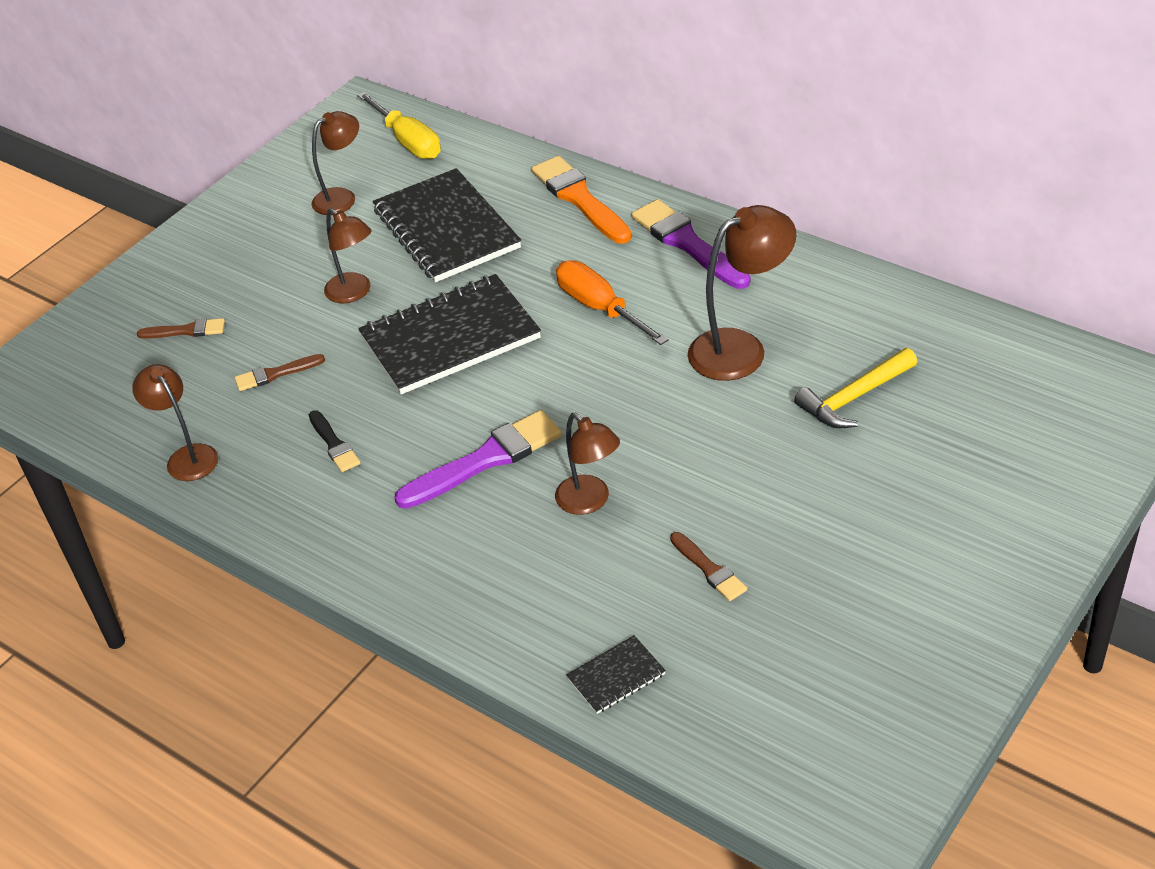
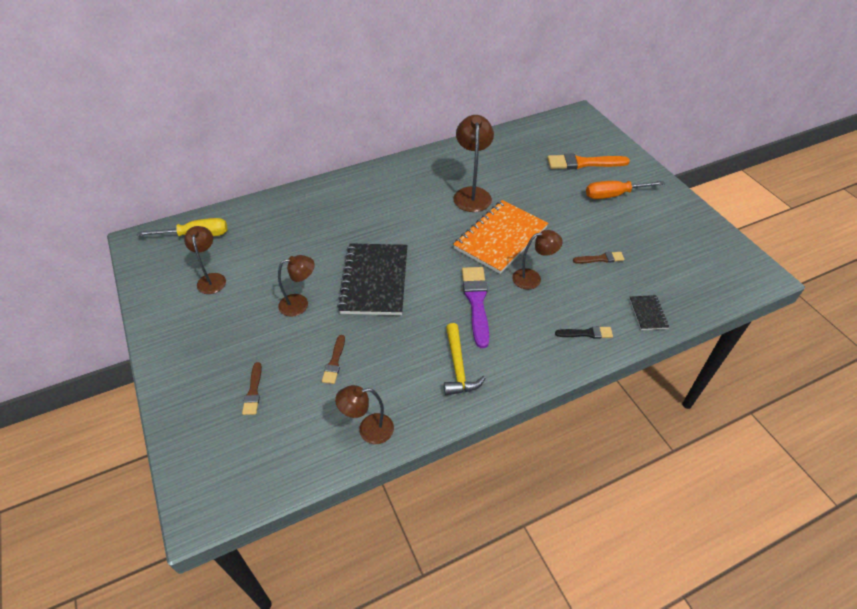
camera: 65 degrees left, 5 degrees up
brown brush [137,318,225,339] -> brown brush turned 150 degrees clockwise [242,362,262,415]
black brush [309,410,360,472] -> black brush moved to [555,326,613,339]
black notebook [373,168,521,282] -> none
orange brush [531,156,632,244] -> orange brush moved to [547,154,630,169]
orange screwdriver [556,261,669,345] -> orange screwdriver moved to [586,181,665,199]
purple brush [632,199,750,289] -> none
yellow hammer [794,348,917,428] -> yellow hammer moved to [444,323,486,395]
none -> orange notebook [453,200,548,274]

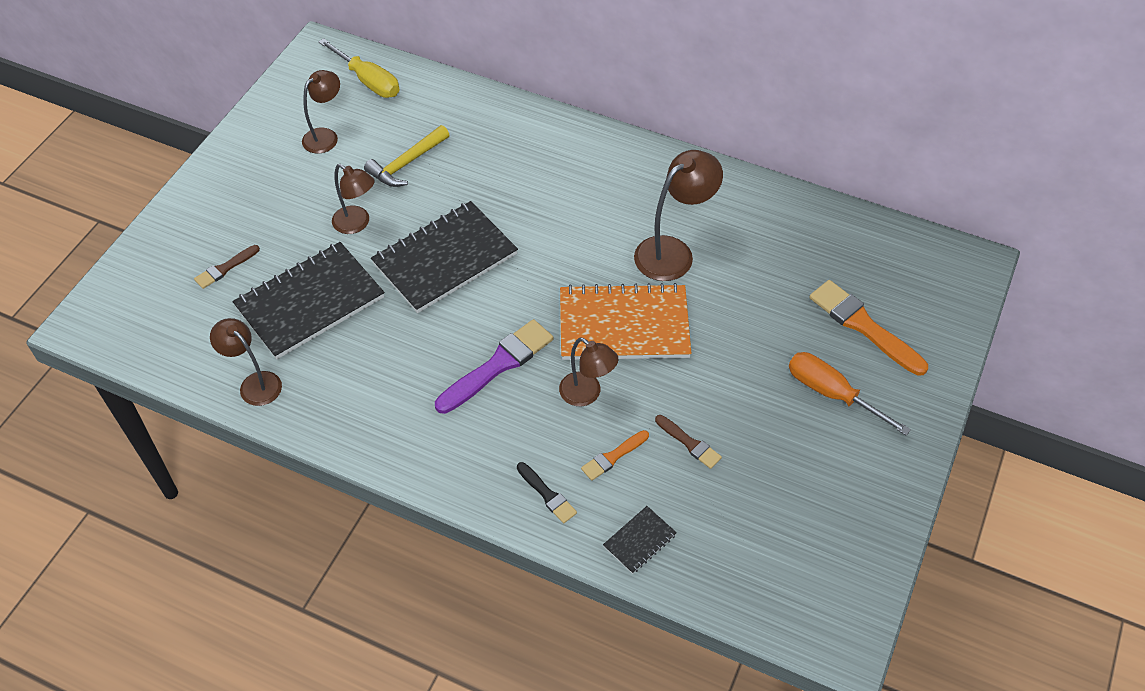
camera: 50 degrees right, 5 degrees up
brown brush [322,335,345,384] -> black notebook [232,242,385,359]
yellow hammer [444,323,486,395] -> yellow hammer moved to [364,125,450,187]
none -> orange brush [581,430,649,481]

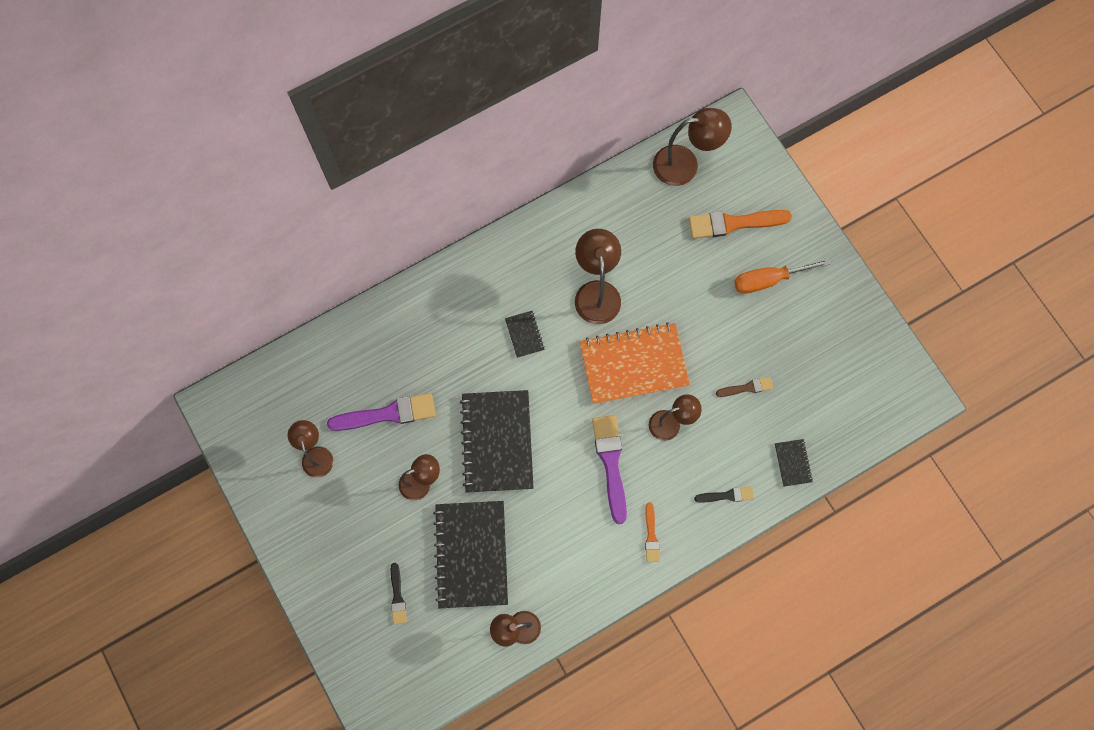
camera: 55 degrees left, 20 degrees up
brown brush [194,245,260,289] -> black brush [391,563,407,624]
yellow screwdriver [319,38,400,98] -> none
yellow hammer [364,125,450,187] -> purple brush [327,393,436,431]
orange notebook [560,283,692,360] -> orange notebook turned 45 degrees clockwise [580,322,690,404]
orange brush [581,430,649,481] -> orange brush moved to [645,502,660,562]
none -> black notebook [505,311,545,358]
none -> brown lamp [653,108,732,186]

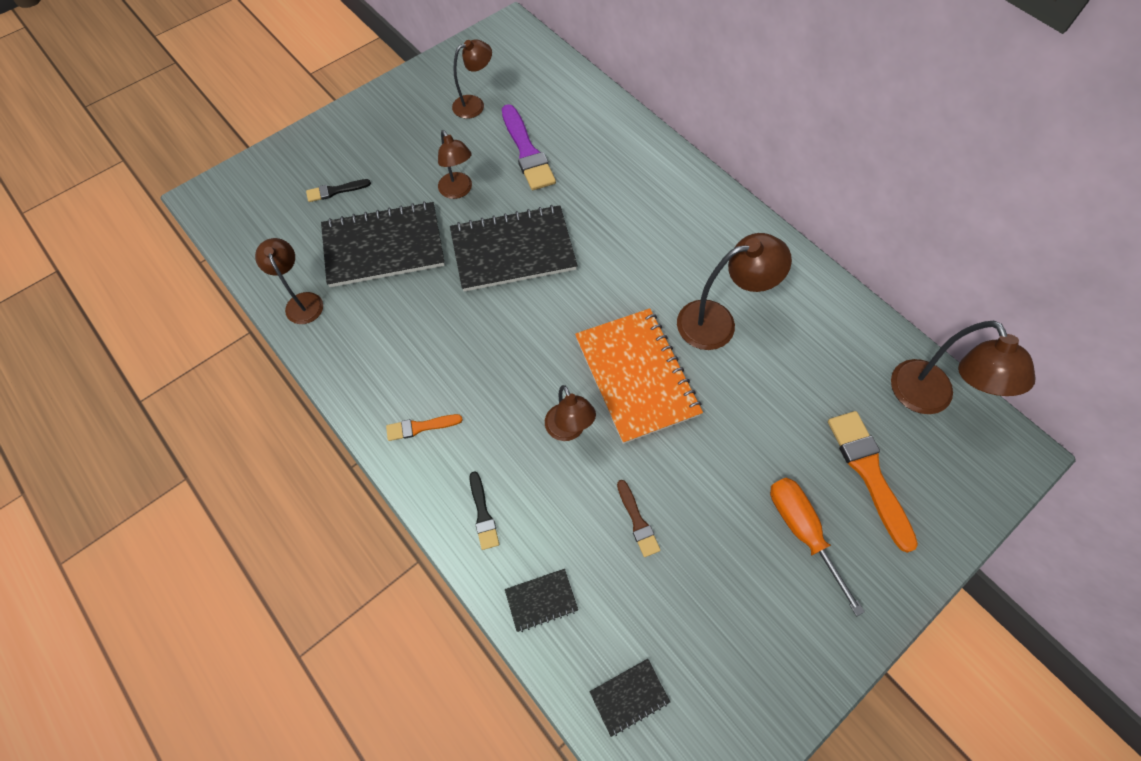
camera: 80 degrees right, 10 degrees down
black notebook [505,311,545,358] -> black notebook moved to [589,659,670,737]
purple brush [592,415,627,524] -> none

